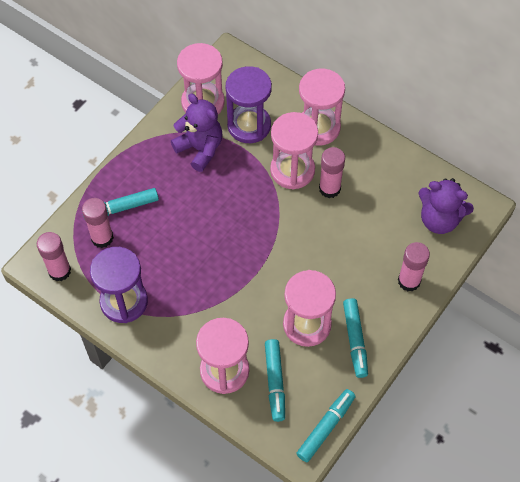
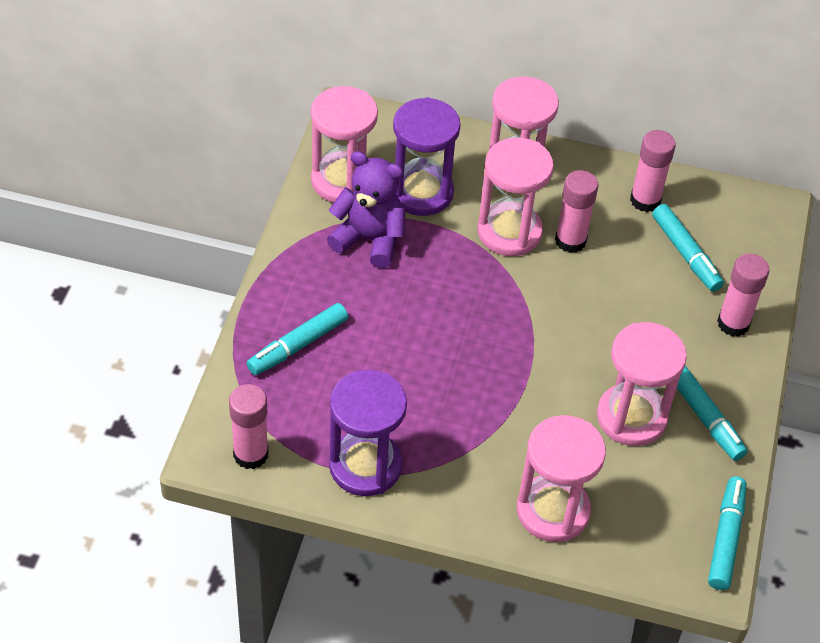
camera: 25 degrees left, 10 degrees down
pink glue stick [82,198,114,248] -> pink glue stick moved to [630,130,676,212]
turquoise marker [265,339,285,422] -> turquoise marker moved to [652,204,724,292]
purple teddy bear [418,178,474,234] -> none

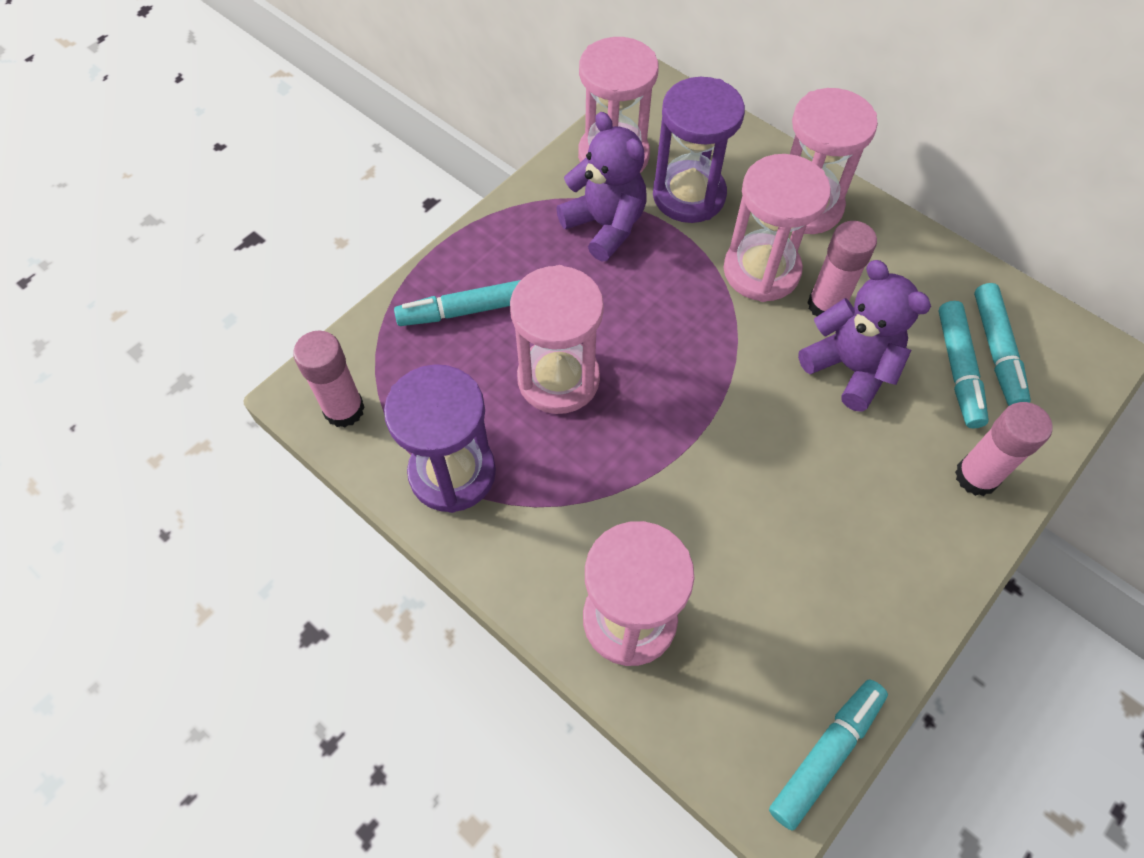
camera: 30 degrees right, 10 degrees up
pink hourglass [597,322,687,446] -> pink hourglass moved to [510,265,604,414]
pink glue stick [630,130,676,212] -> none
turquoise marker [677,366,748,461] -> turquoise marker moved to [974,283,1031,406]
none -> purple teddy bear [798,260,931,412]

